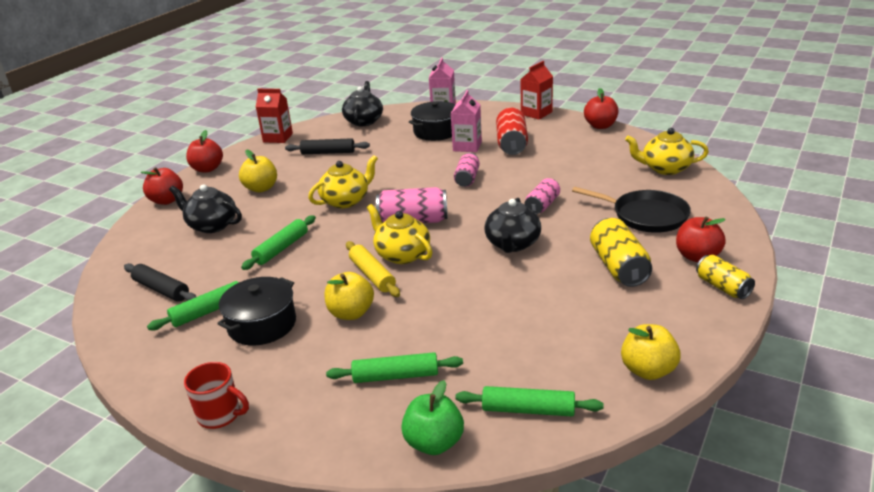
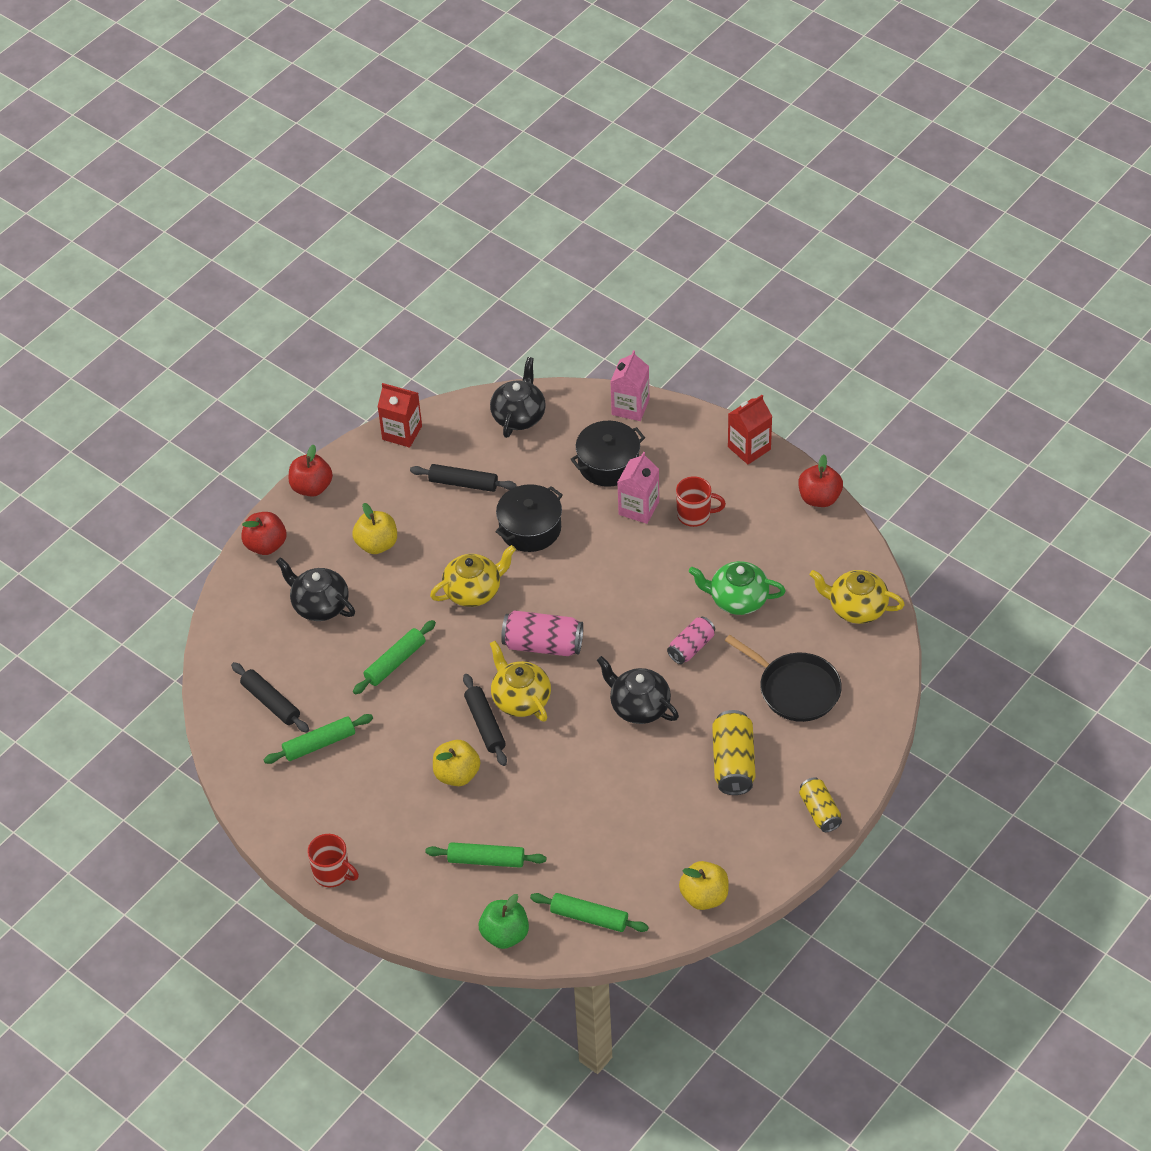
camera: 10 degrees right, 20 degrees up
black pot [217,277,296,346] -> black pot moved to [495,484,563,552]
yellow rolling pin [346,241,400,297] -> black rolling pin [463,674,507,766]
pink can [454,153,480,187] -> none
black teapot [484,198,541,253] -> black teapot turned 105 degrees clockwise [597,656,679,724]
red can [496,108,528,155] -> red mug [676,476,726,527]
red apple [676,217,726,262] -> none
none -> green teapot [689,561,786,615]

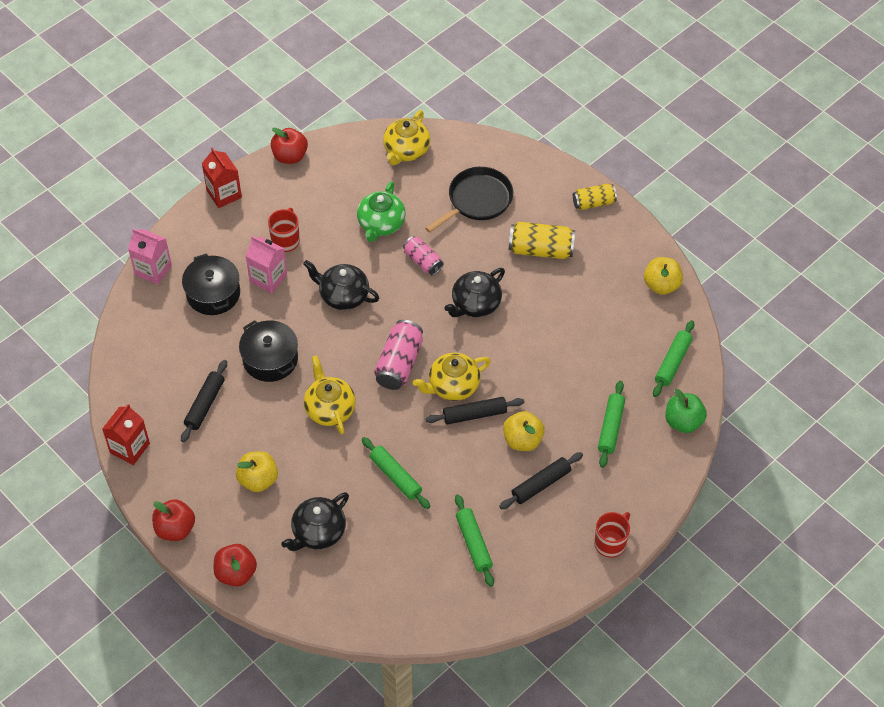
camera: 85 degrees left, 5 degrees up
black rolling pin [231,662,309,733] -> black rolling pin moved to [499,452,583,509]
black teapot [490,357,546,438] -> black teapot moved to [303,260,379,310]

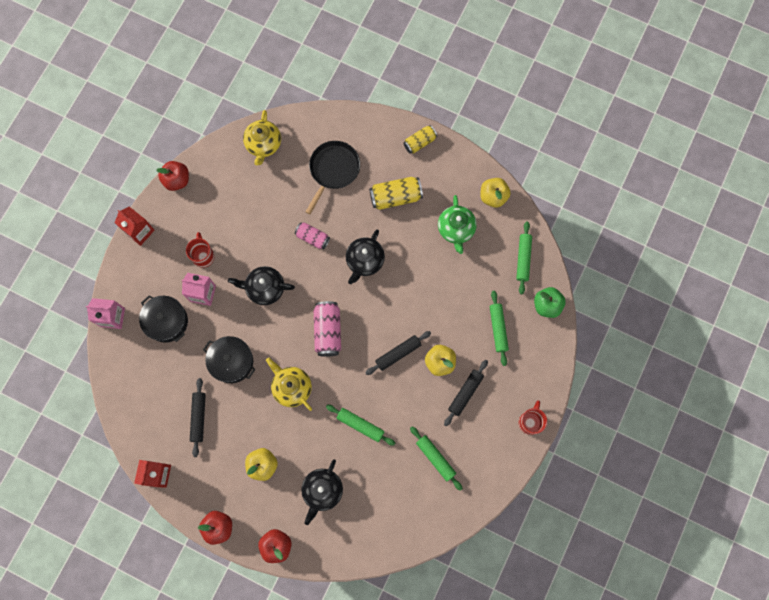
camera: 20 degrees left, 20 degrees up
green teapot [357,181,405,242] -> green teapot moved to [438,195,477,254]
yellow teapot [413,353,491,401] -> none

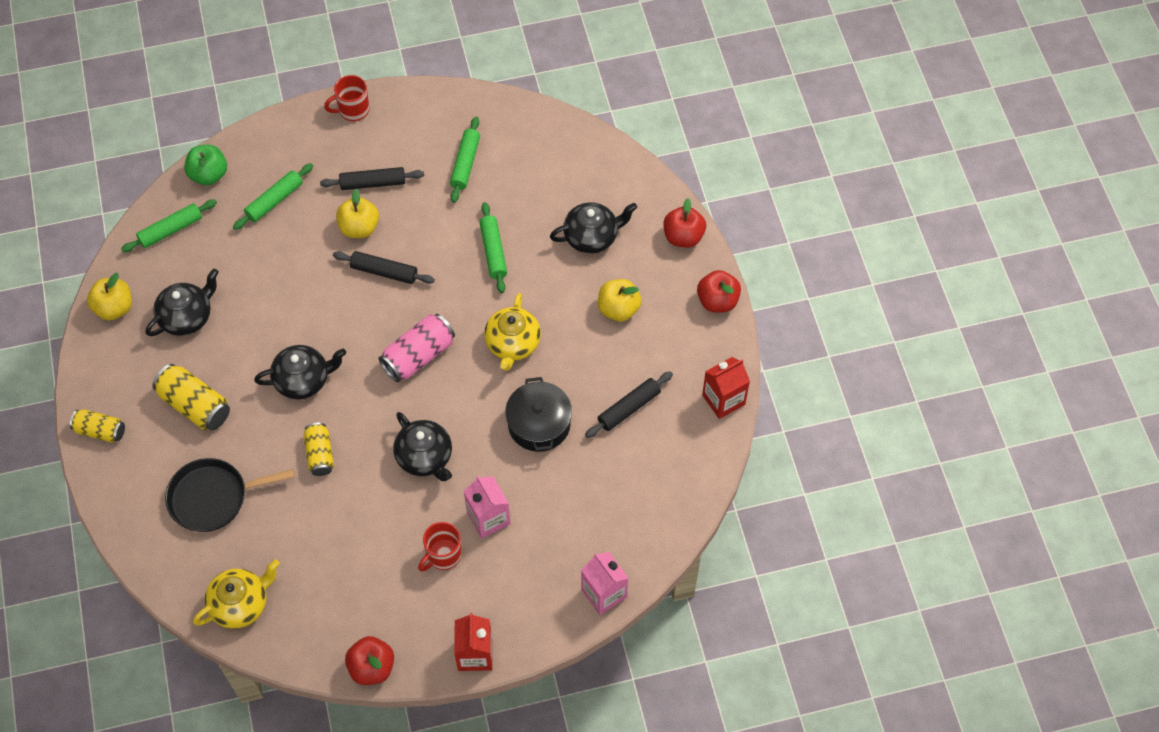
camera: 130 degrees left, 15 degrees down
black pot [139,295,188,343] -> none
pink can [295,222,330,250] -> yellow can [304,423,334,476]
green teapot [438,195,477,254] -> black teapot [146,269,219,336]

